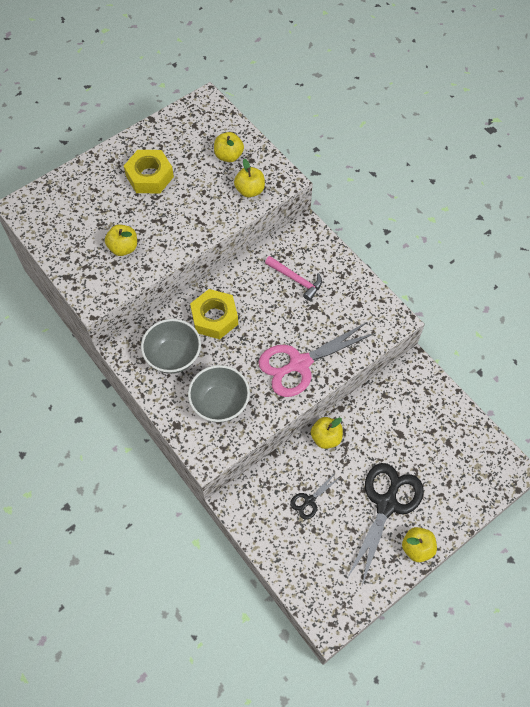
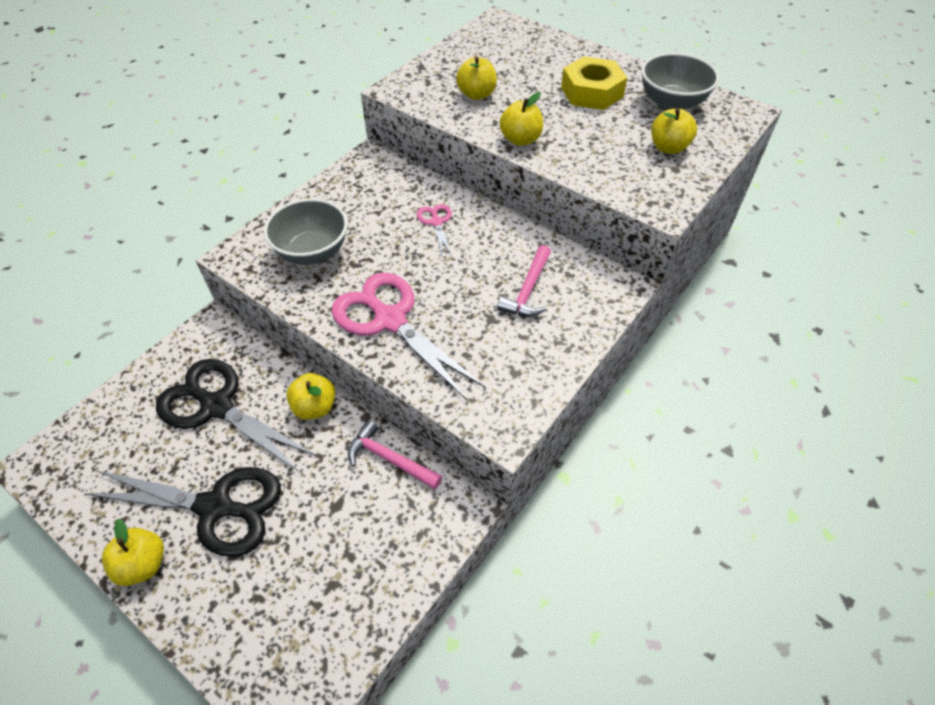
camera: 75 degrees right, 10 degrees down
grey bowl [141,319,201,374] -> grey bowl moved to [641,53,719,111]
yellow nut [190,289,238,339] -> pink scissors [417,204,452,256]
yellow apple [234,159,265,197] -> yellow apple moved to [500,92,543,146]
black scissors [290,472,341,520] -> black scissors [156,359,317,472], size x2.13
none -> pink hammer [348,420,442,489]

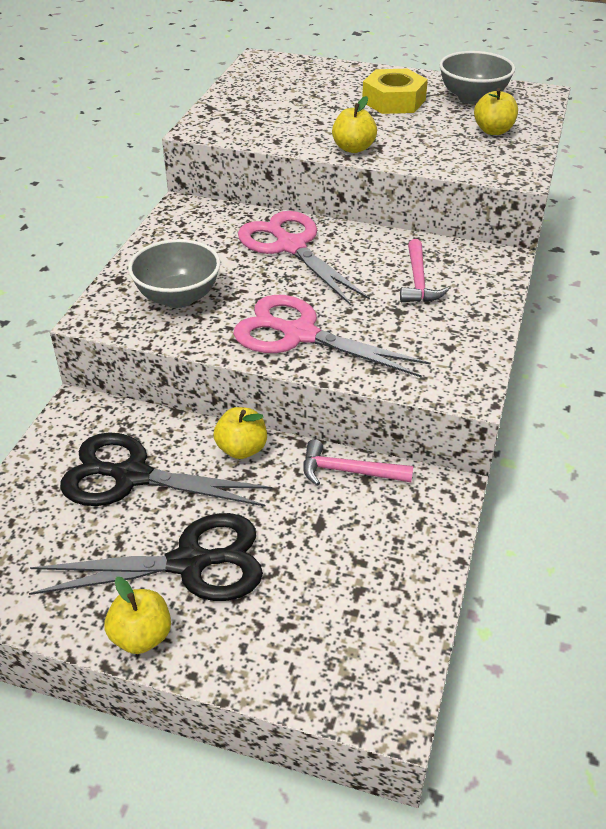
camera: 20 degrees left, 10 degrees down
pink scissors [417,204,452,256] -> pink scissors [238,211,370,305], size x2.13
yellow apple [456,56,497,100] -> none

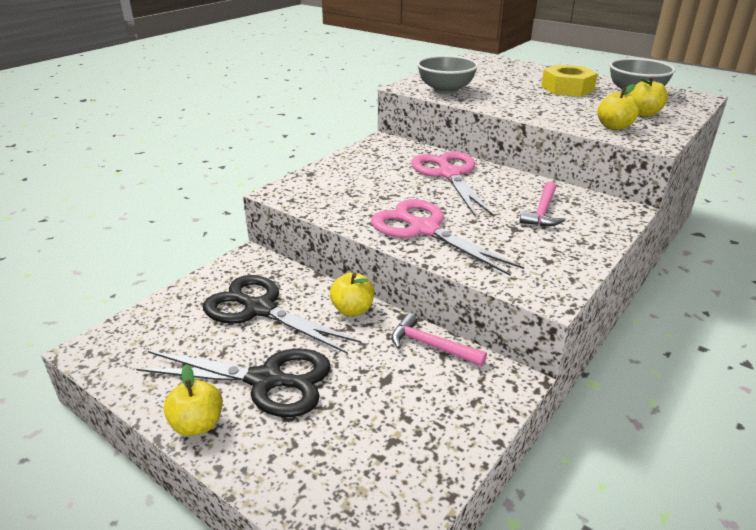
camera: 20 degrees right, 10 degrees down
grey bowl [128,239,221,308] -> grey bowl moved to [417,55,478,94]
yellow apple [332,96,377,153] -> yellow apple moved to [597,84,639,130]

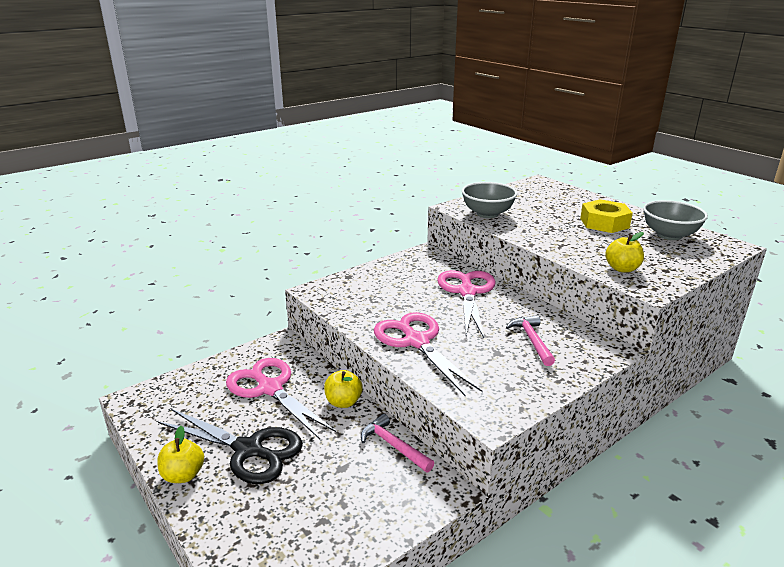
camera: 15 degrees right, 5 degrees down
black scissors [203,275,361,354] -> pink scissors [226,358,336,439]
pink hammer [520,182,565,226] -> pink hammer turned 135 degrees clockwise [506,315,555,366]
yellow apple [629,77,668,117] -> none

